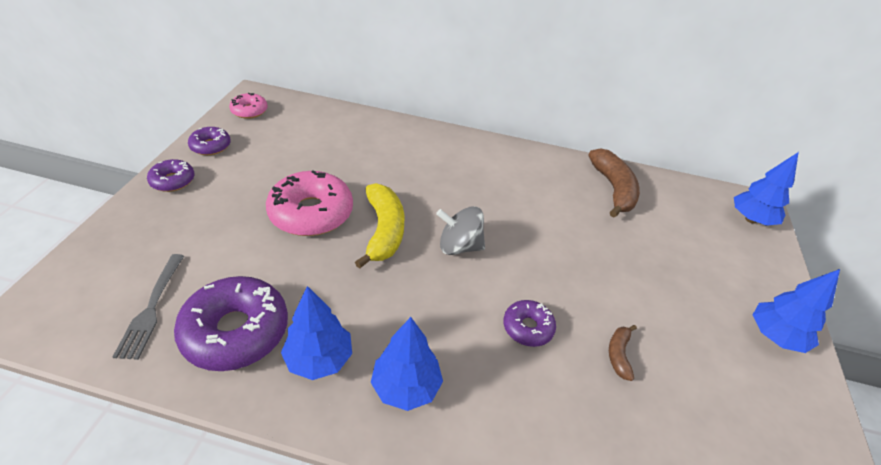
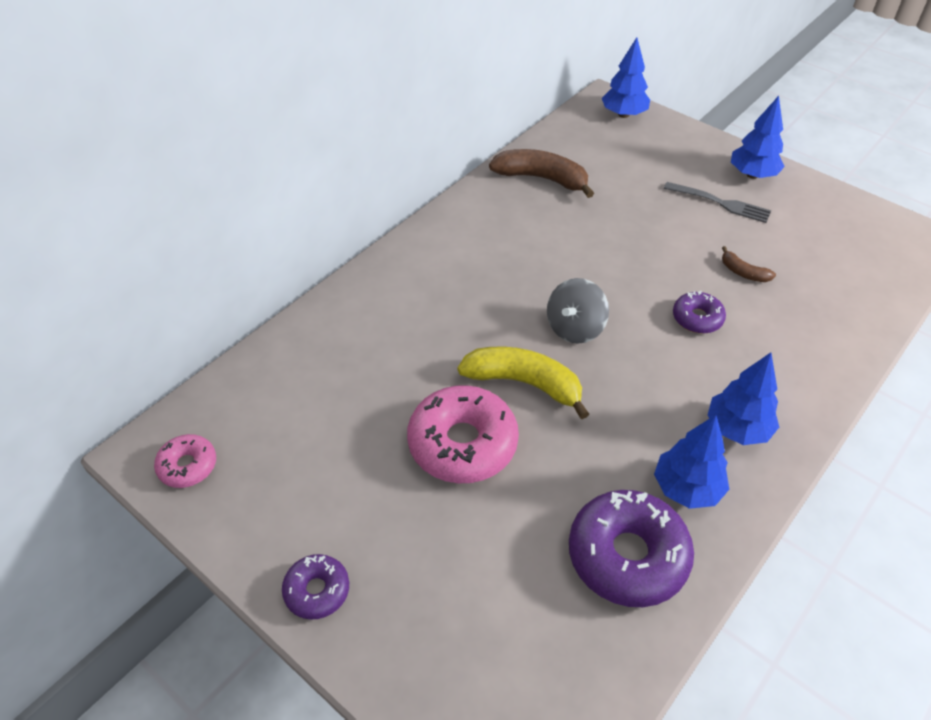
camera: 60 degrees left, 5 degrees up
grey fork [113,254,184,360] -> grey fork moved to [664,182,771,223]
purple donut [188,127,231,155] -> none

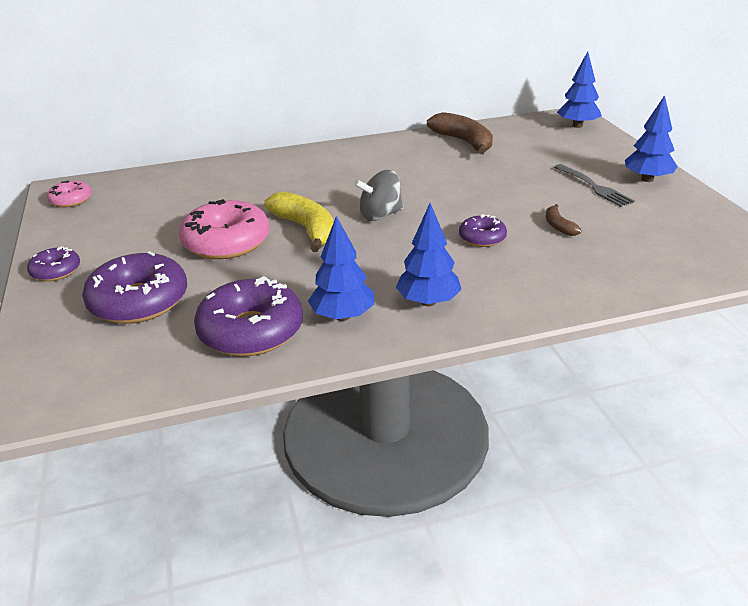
camera: 35 degrees right, 15 degrees down
none -> purple donut [82,251,187,324]

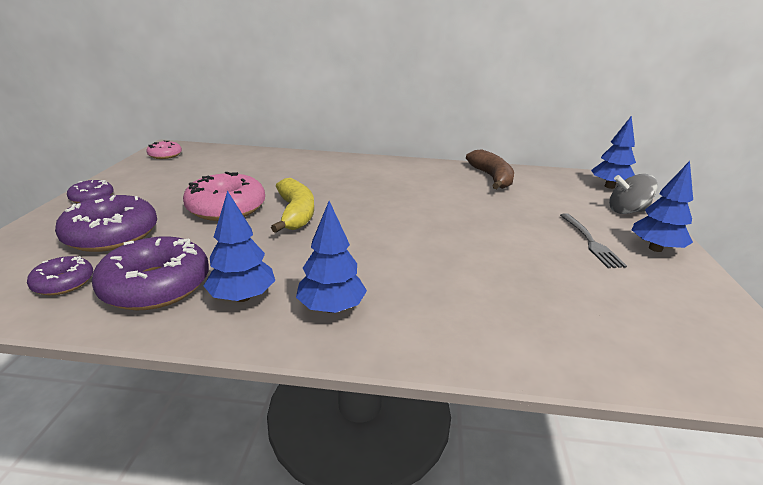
camera: 20 degrees right, 5 degrees down
grey spinning top [354,170,404,221] -> grey spinning top moved to [609,174,658,214]
purple donut [459,214,507,247] -> purple donut moved to [27,256,93,295]
brown banana [546,204,582,236] -> none

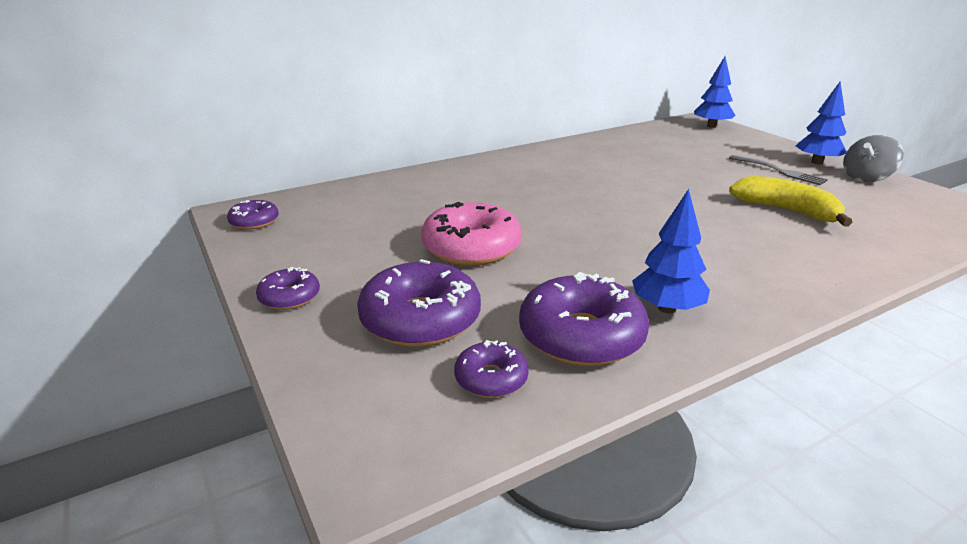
camera: 35 degrees left, 0 degrees up
pink donut [146,141,182,159] -> purple donut [227,200,279,230]
yellow banana [271,178,314,233] -> yellow banana moved to [729,176,853,227]
blue tree [296,201,367,313] -> none
brown banana [466,149,514,189] -> none
grey spinning top [609,174,658,214] -> grey spinning top moved to [843,135,904,182]

